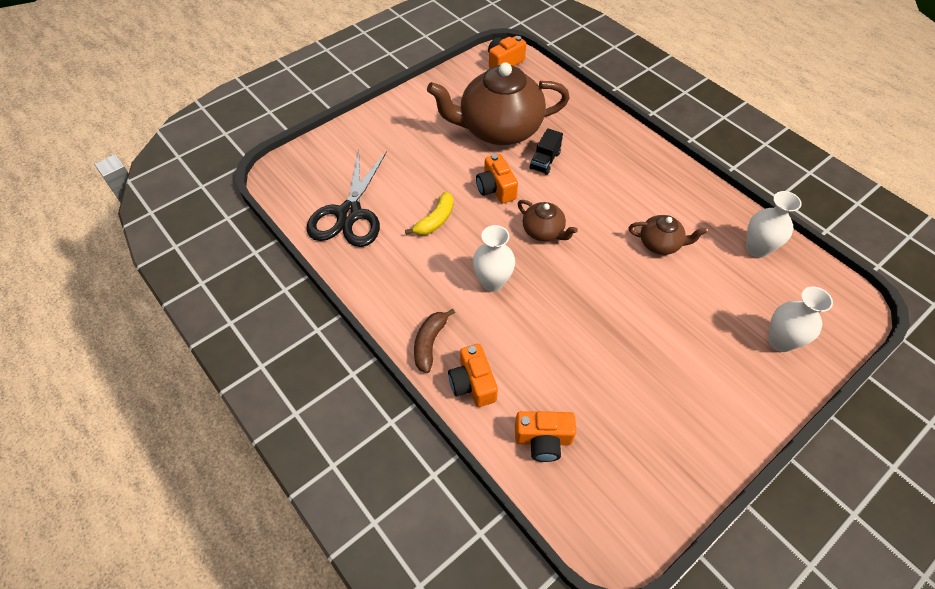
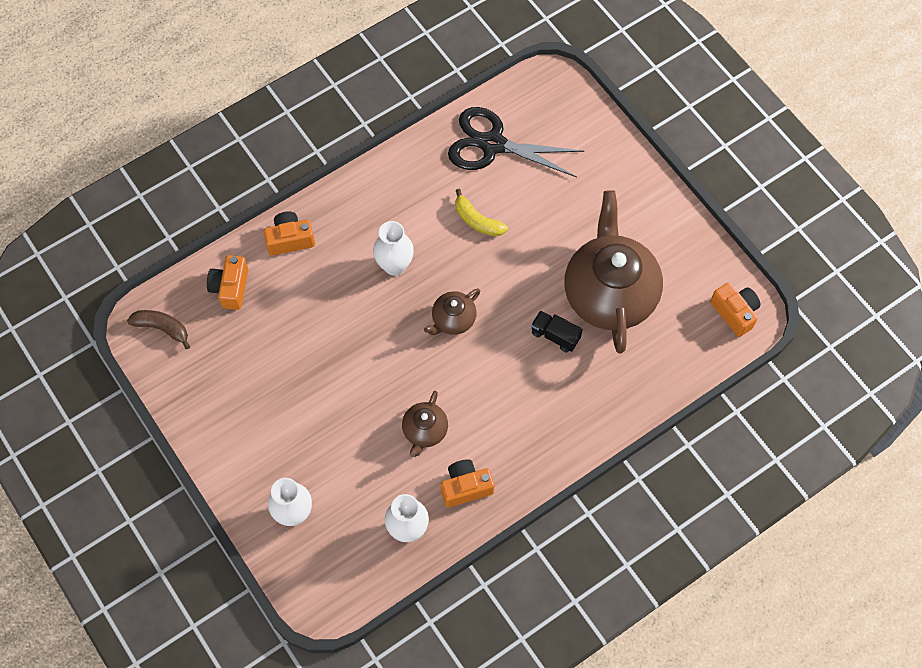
camera: 95 degrees right, 10 degrees up
brown banana [414,309,455,373] -> brown banana moved to [127,310,190,349]
orange camera [476,154,518,203] -> orange camera moved to [441,459,495,508]

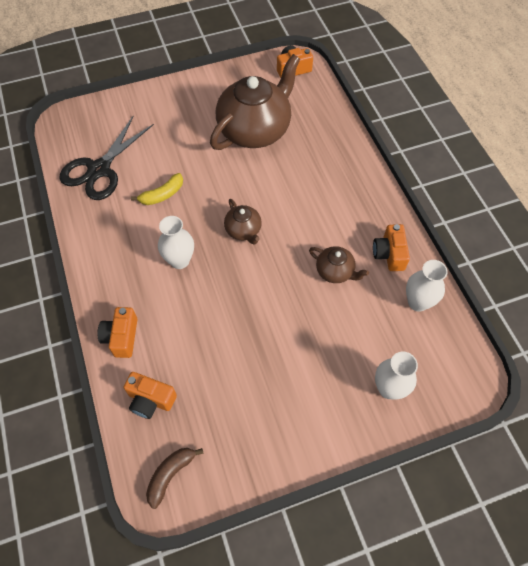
camera: 75 degrees left, 5 degrees down
black truck [531,310,583,353] -> none
brown teapot [564,190,663,353] -> brown teapot turned 120 degrees clockwise [210,54,300,150]

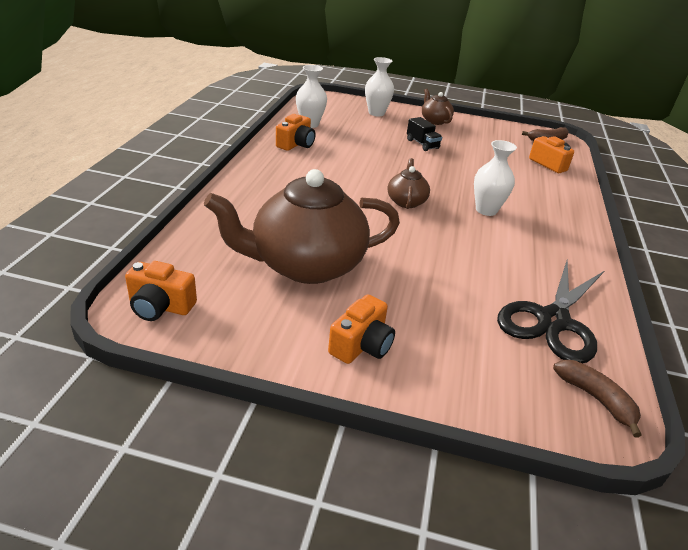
camera: 150 degrees left, 25 degrees down
black scissors [60,116,154,200] -> black scissors turned 150 degrees clockwise [497,260,604,363]
orange camera [97,307,137,358] -> orange camera moved to [328,295,395,364]
yellow banana [131,173,183,205] -> none
brown teapot [309,246,369,283] -> brown teapot moved to [422,89,454,125]
none -> black truck [407,117,442,151]
none -> brown banana [553,360,642,438]

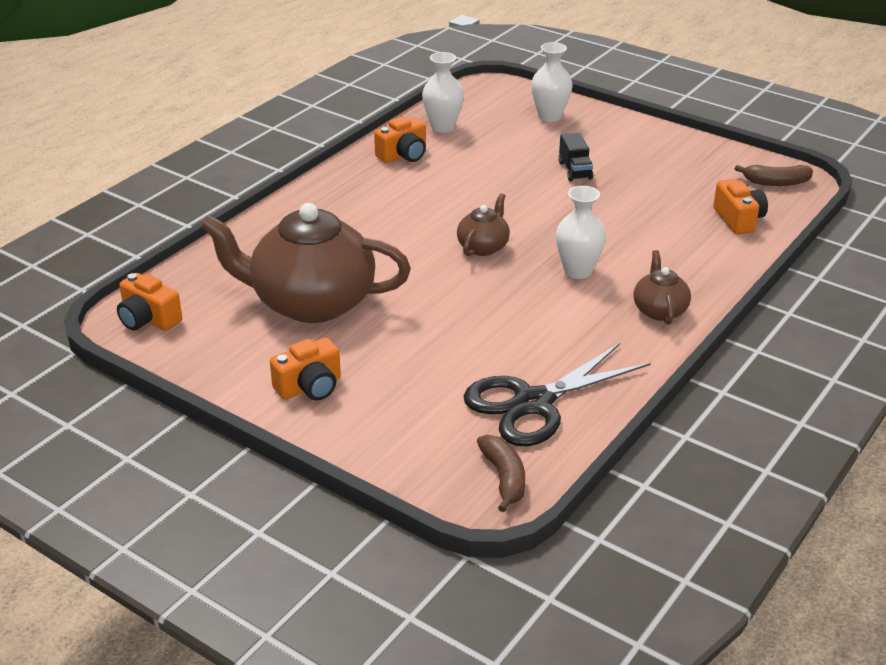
camera: 25 degrees right, 0 degrees up
brown teapot [422,89,454,125] -> brown teapot moved to [633,250,691,325]

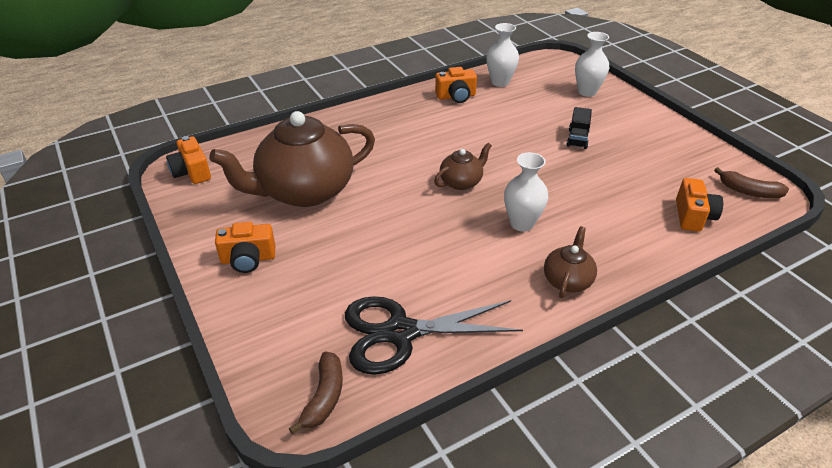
camera: 25 degrees right, 5 degrees up
brown teapot [200,203,411,323] -> brown teapot turned 60 degrees counterclockwise [209,111,375,207]

